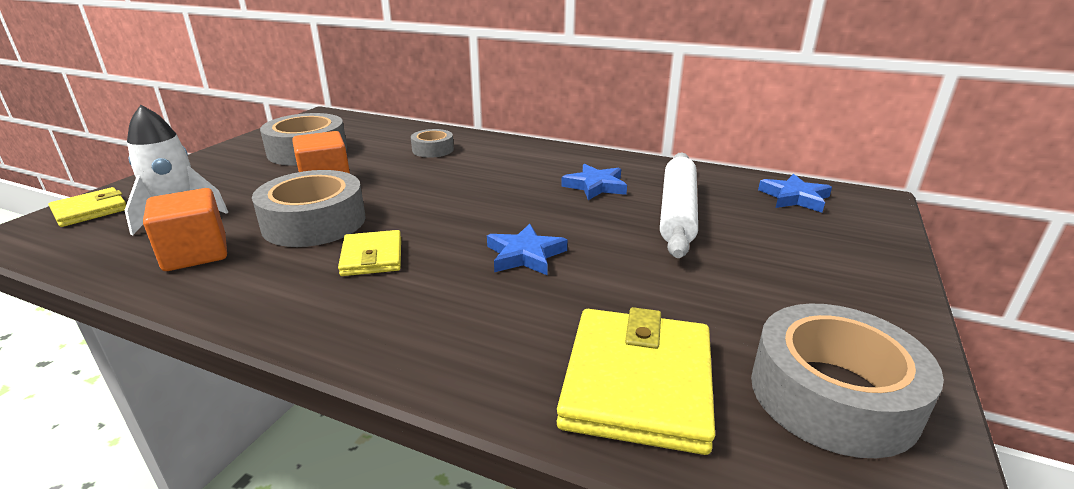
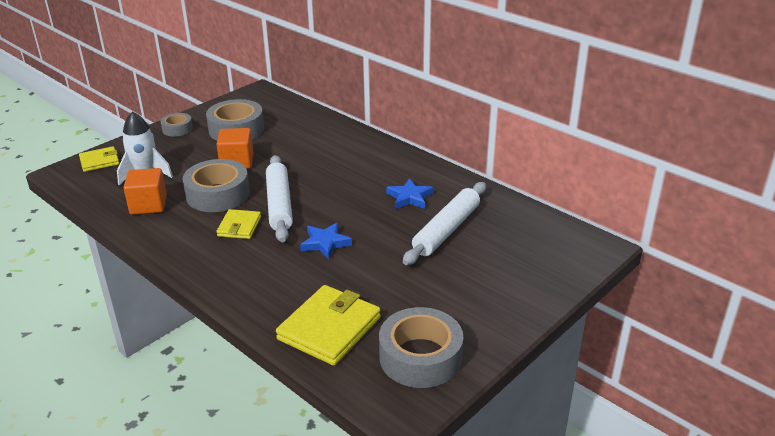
camera: 20 degrees right, 5 degrees up
grey tape [411,129,454,158] -> grey tape moved to [160,113,193,137]
blue star [758,174,832,213] -> none
none -> white rolling pin [266,155,293,242]

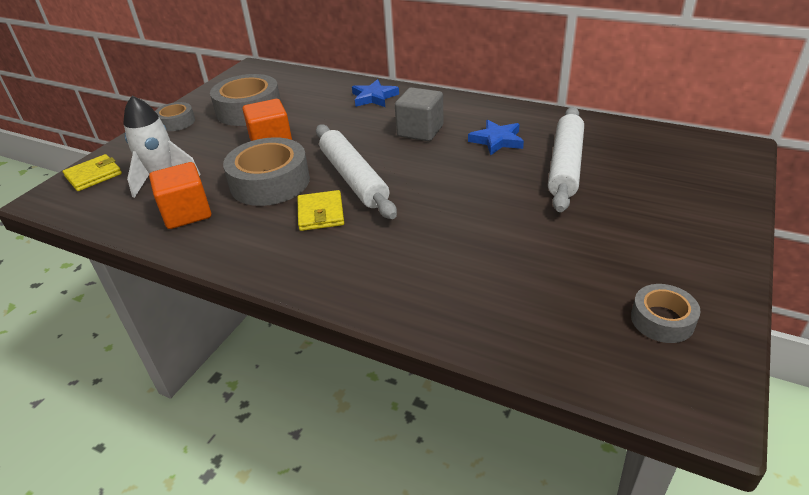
camera: 15 degrees left, 5 degrees up
yellow wallet [276,285,381,366] -> none
blue star [300,223,352,259] -> blue star moved to [352,79,399,107]
grey tape [379,307,464,388] -> grey tape [631,284,701,343], size x0.54
none -> grey cube [395,87,444,141]

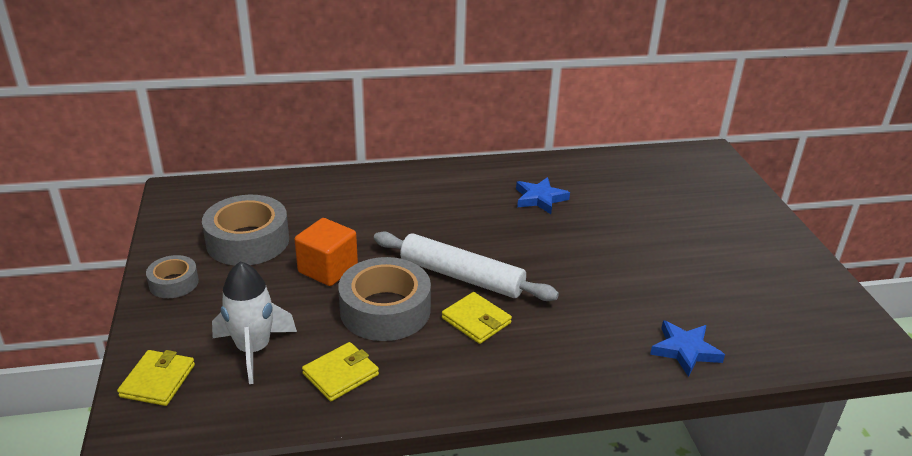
camera: 40 degrees left, 5 degrees down
orange cube [149,162,211,229] -> yellow wallet [302,342,379,401]
blue star [352,79,399,107] -> blue star moved to [650,320,725,377]
grey cube [395,87,444,141] -> none
white rolling pin [548,107,584,212] -> none
grey tape [631,284,701,343] -> none

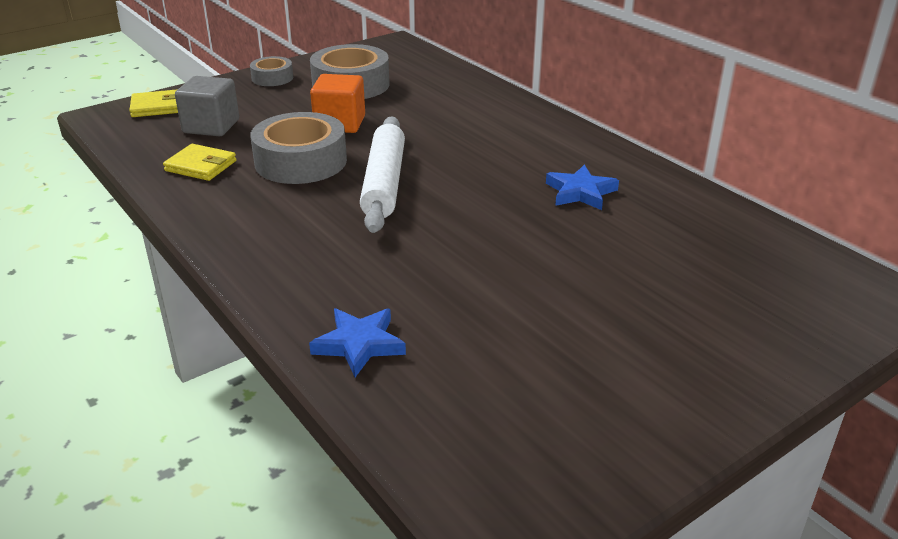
camera: 65 degrees right, 0 degrees up
white rocket [212,261,297,384] -> grey cube [175,76,239,136]
yellow wallet [442,292,512,344] -> none

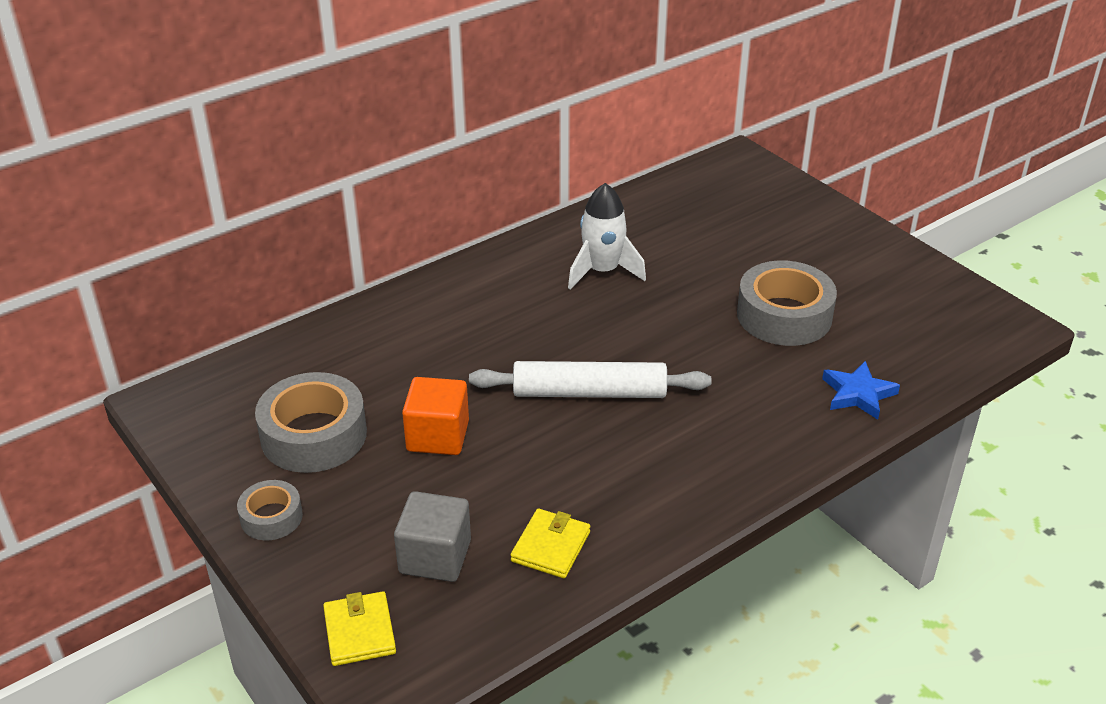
camera: 90 degrees left, 5 degrees up
grey tape [250,112,347,184] -> grey tape moved to [737,260,837,346]
blue star [546,165,619,210] -> white rocket [568,183,646,290]

